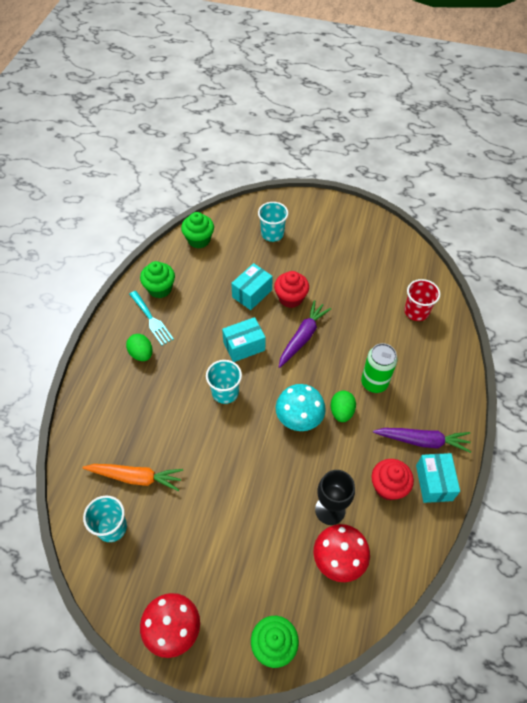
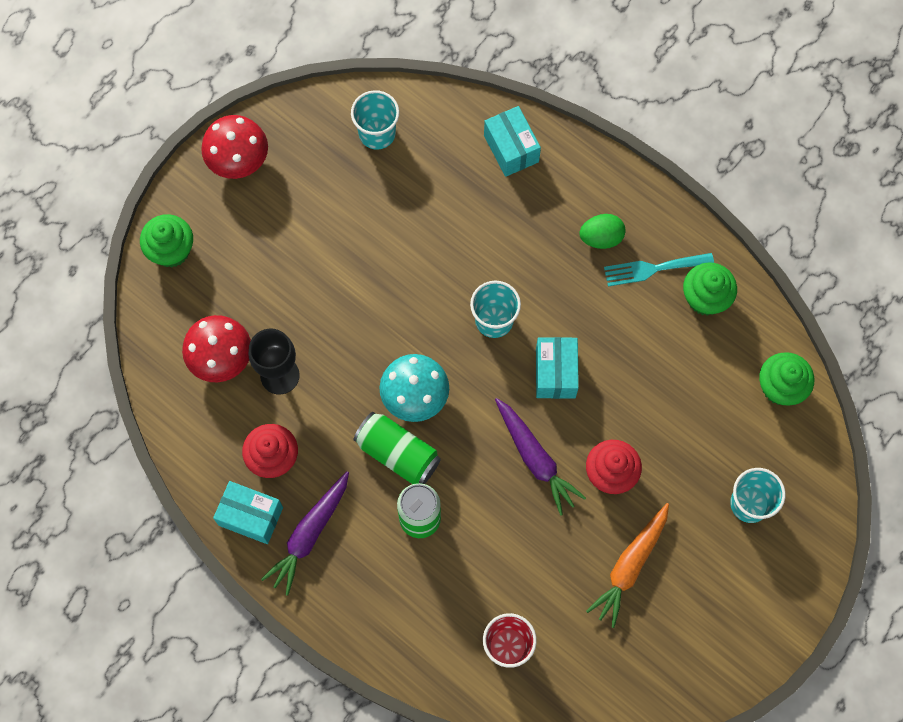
camera: 115 degrees right, 15 degrees up
orange carrot [83,464,183,491] -> orange carrot moved to [586,503,669,628]
turquoise box [231,263,273,310] -> turquoise box moved to [484,106,541,177]
green egg [331,391,356,422] -> green can [353,412,441,484]

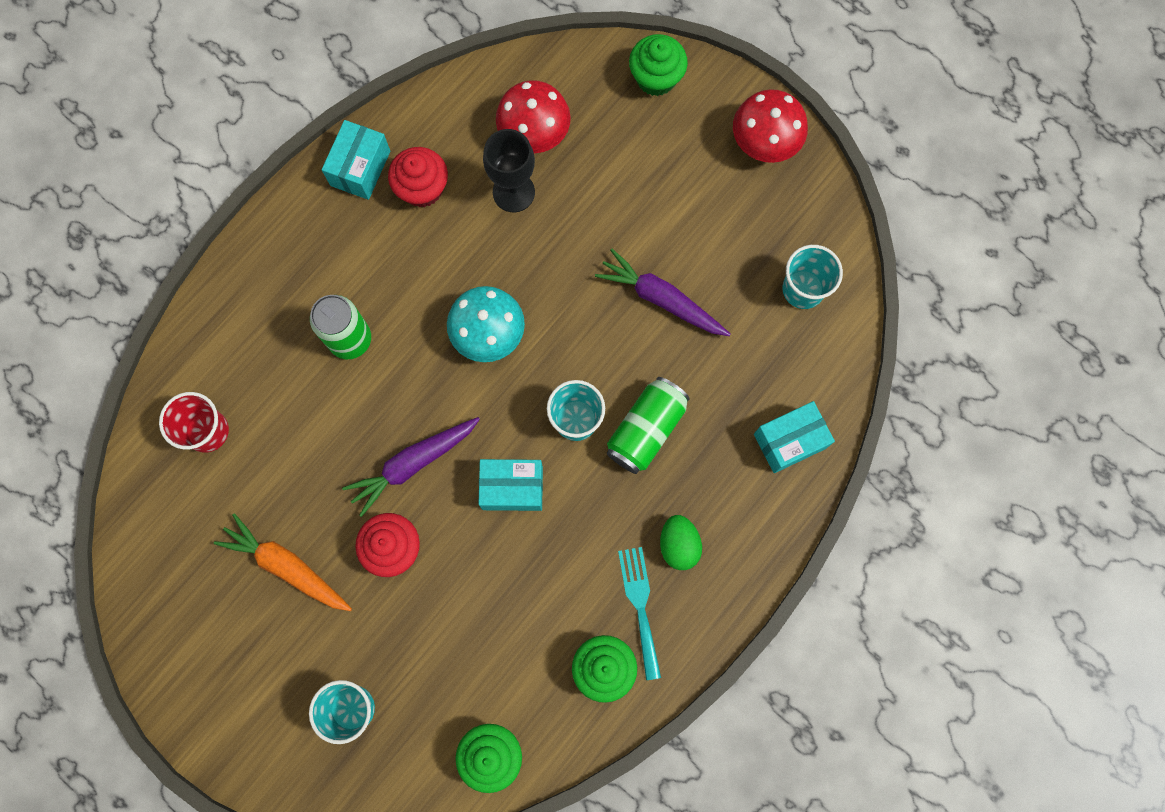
camera: 90 degrees right, 5 degrees up
purple carrot [261,472,349,596] -> purple carrot moved to [595,249,731,336]
green can [353,412,441,484] -> green can moved to [607,377,690,474]

